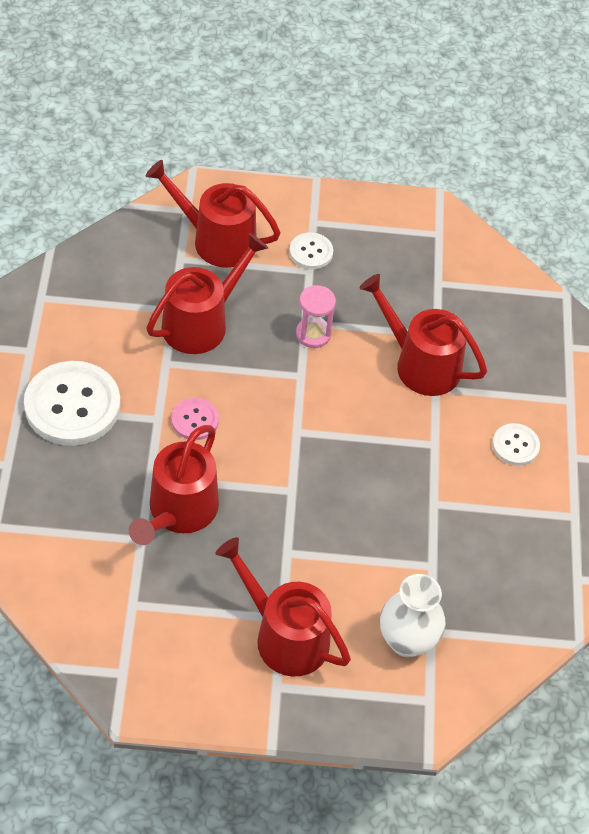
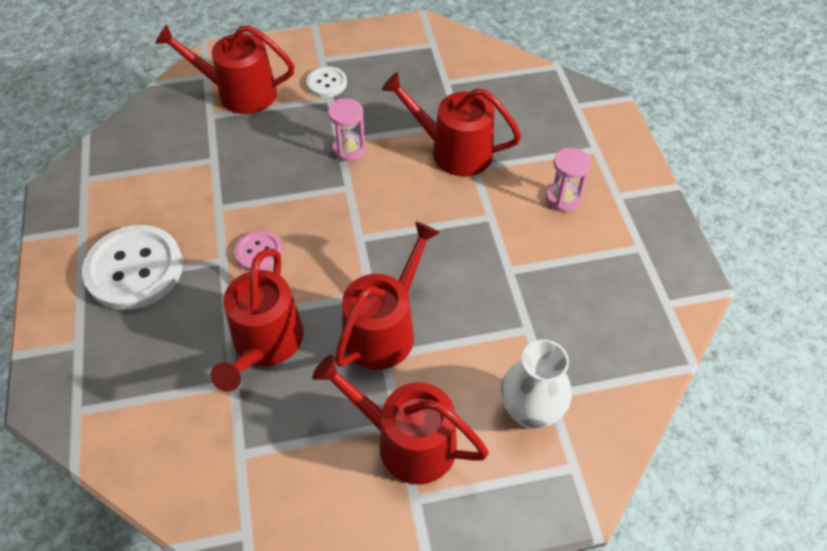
camera: 10 degrees left, 0 degrees up
red watering can [146,233,268,354] -> red watering can moved to [334,221,440,370]
white button [492,423,540,466] -> pink hourglass [546,148,591,212]

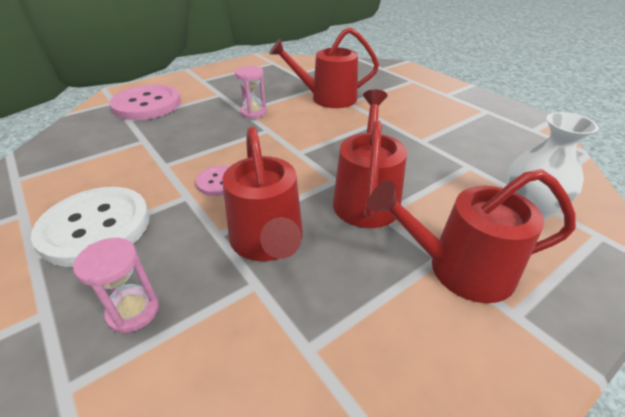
camera: 25 degrees left, 15 degrees down
red watering can [155,24,295,114] -> pink button [109,84,181,120]
white button [306,66,347,97] -> none
pink hourglass [546,148,591,212] -> pink hourglass moved to [73,238,159,333]

